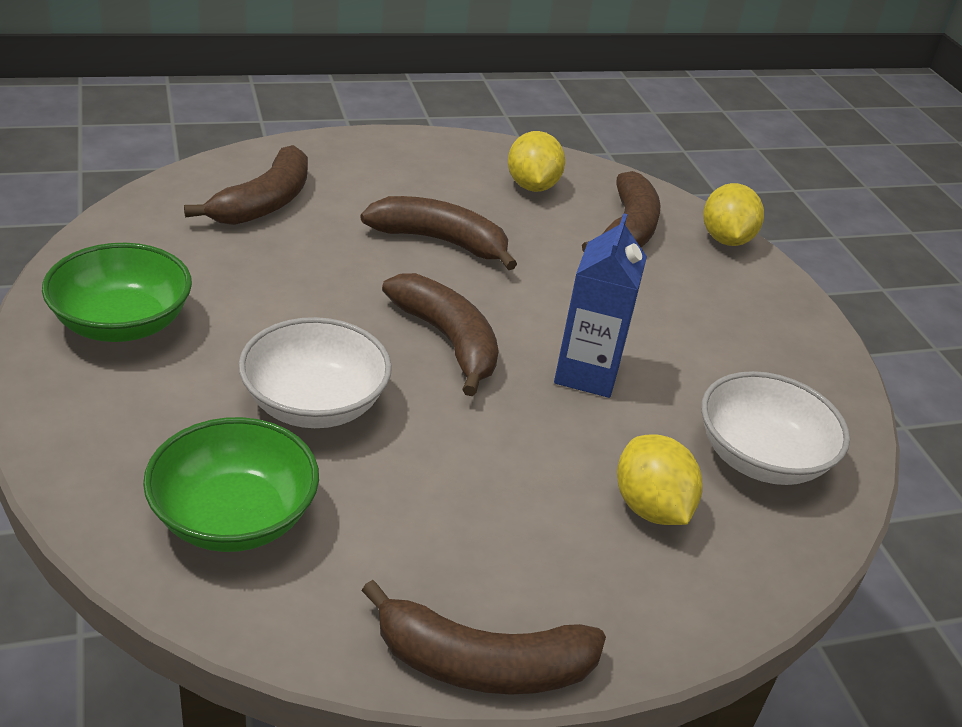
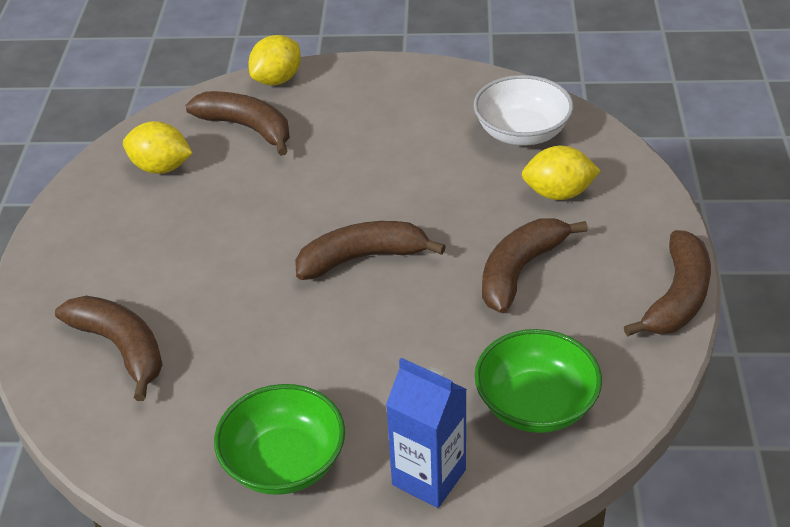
camera: 65 degrees left, 5 degrees up
white bowl [239,317,392,428] -> none
brown banana [360,196,517,270] -> brown banana moved to [482,219,588,314]
blue carton [554,213,647,398] -> blue carton moved to [386,358,467,508]
yellow lemon [703,183,764,246] -> yellow lemon turned 75 degrees counterclockwise [248,35,301,85]

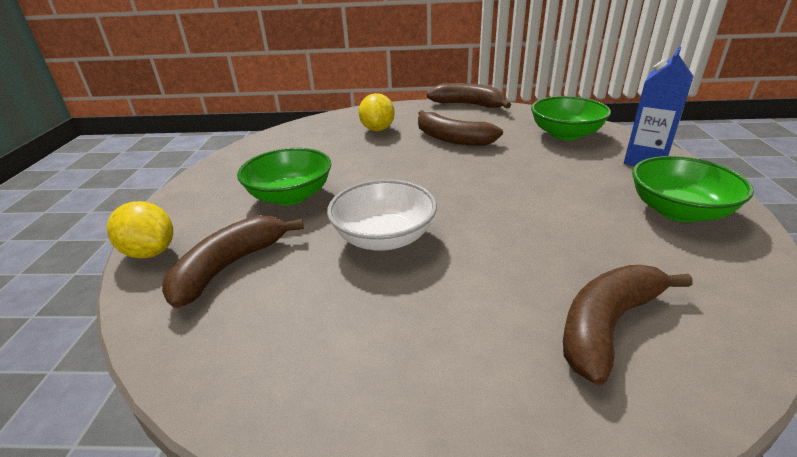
camera: 90 degrees left, 10 degrees down
yellow lemon [123,121,193,174] -> none
brown banana [295,221,446,280] -> none
white bowl [473,75,574,146] -> white bowl moved to [327,180,437,251]
none -> green bowl [237,148,331,205]

